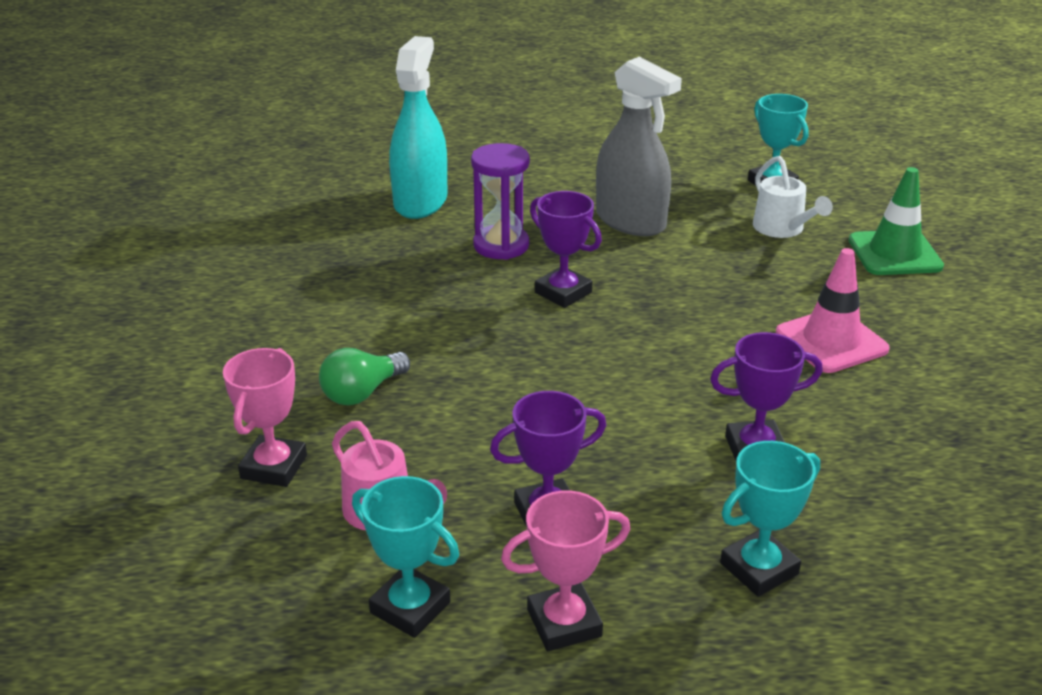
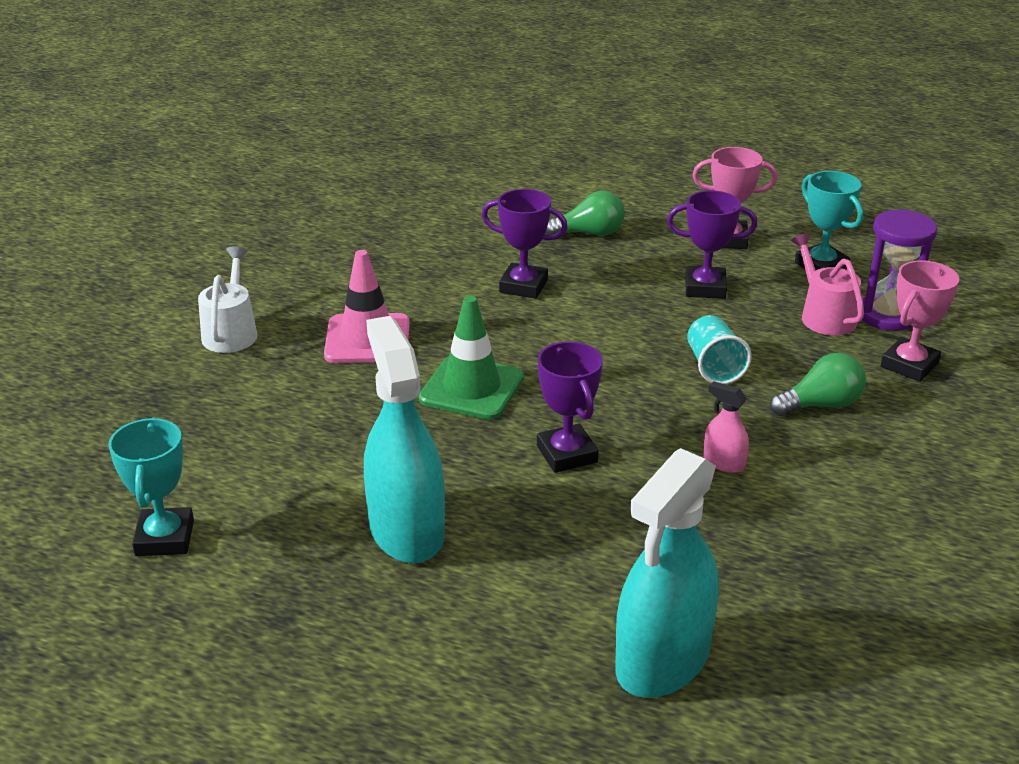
camera: 155 degrees left, 0 degrees up
purple hourglass [471,143,530,260] -> purple hourglass moved to [862,209,937,331]
grey spray bottle [596,57,682,236] -> turquoise spray bottle [364,316,445,563]
turquoise trophy [720,441,820,597] -> green light bulb [545,191,625,236]
white watering can [753,156,833,238] -> white watering can moved to [198,247,258,353]
green traffic cone [849,167,944,275] -> green traffic cone moved to [419,296,524,420]
none -> turquoise cup [687,315,752,384]
none -> pink spray bottle [703,381,749,473]

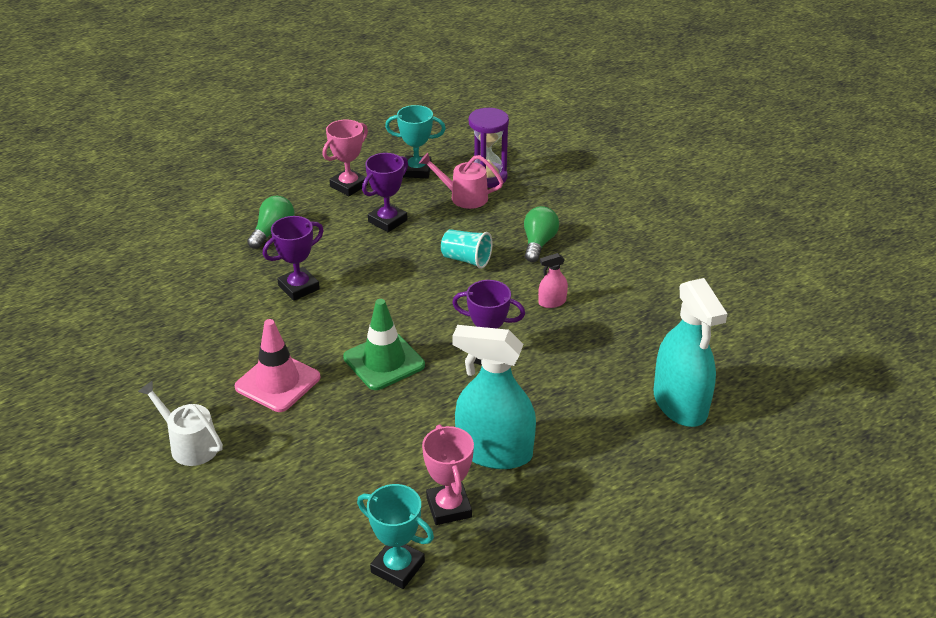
camera: 55 degrees left, 5 degrees up
pink trophy [881,260,959,382] -> pink trophy moved to [422,424,474,525]

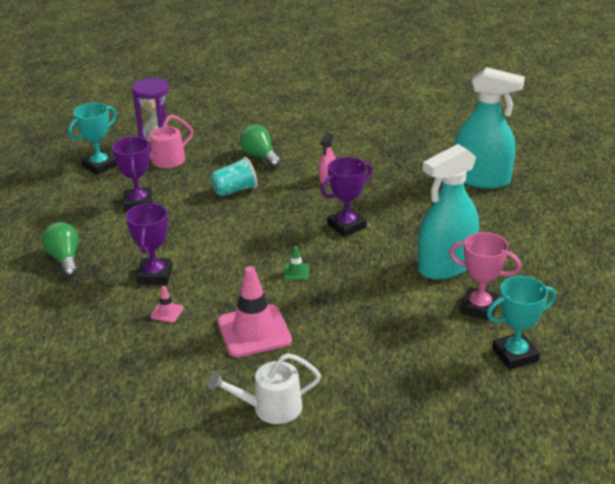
camera: 50 degrees left, 5 degrees down
pink trophy [323,119,368,196] -> none
green traffic cone [343,299,425,390] -> green traffic cone [283,246,310,280], size x0.43
none -> pink traffic cone [151,286,184,323]

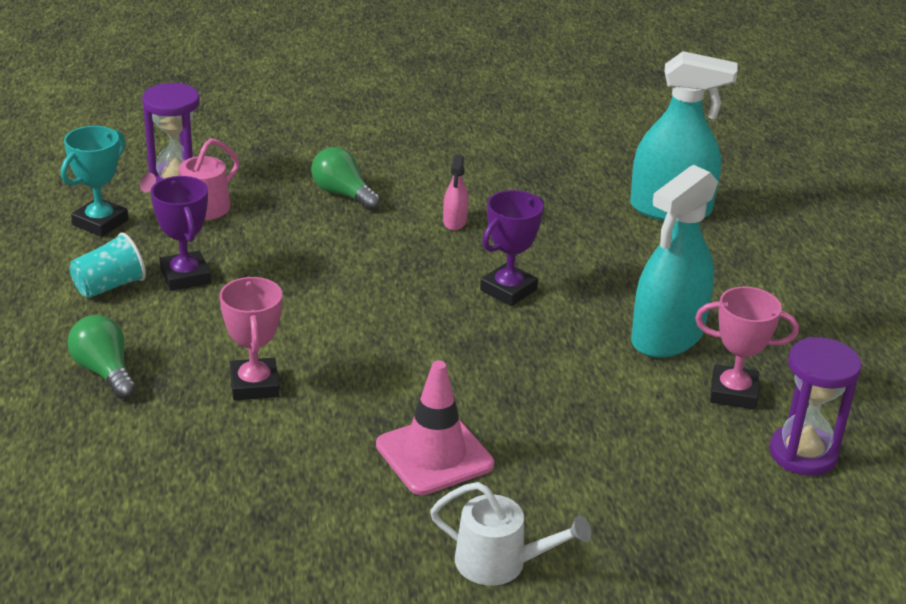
camera: 15 degrees left, 0 degrees up
purple trophy [126,203,172,284] -> pink trophy [220,277,282,401]
pink traffic cone [151,286,184,323] -> none
white watering can [208,353,321,424] -> white watering can turned 135 degrees counterclockwise [430,482,591,586]
turquoise cup [210,157,257,197] -> turquoise cup moved to [69,233,146,298]
green traffic cone [283,246,310,280] -> none
turquoise trophy [487,276,557,370] -> purple hourglass [769,337,862,476]

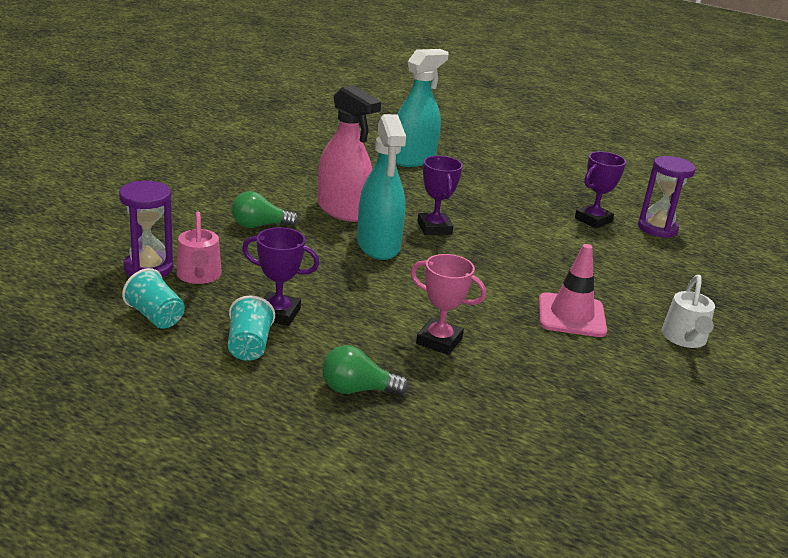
camera: 55 degrees left, 5 degrees down
turquoise trophy [61,126,128,237] -> turquoise cup [122,268,185,329]
white watering can [430,482,591,586] -> white watering can turned 135 degrees clockwise [662,275,715,348]
pink spray bottle [443,155,468,230] -> pink spray bottle [318,85,381,222], size x2.31
turquoise spray bottle [631,165,718,358] -> turquoise spray bottle moved to [357,114,406,260]
pink trophy [695,287,799,409] -> purple trophy [575,151,626,229]

